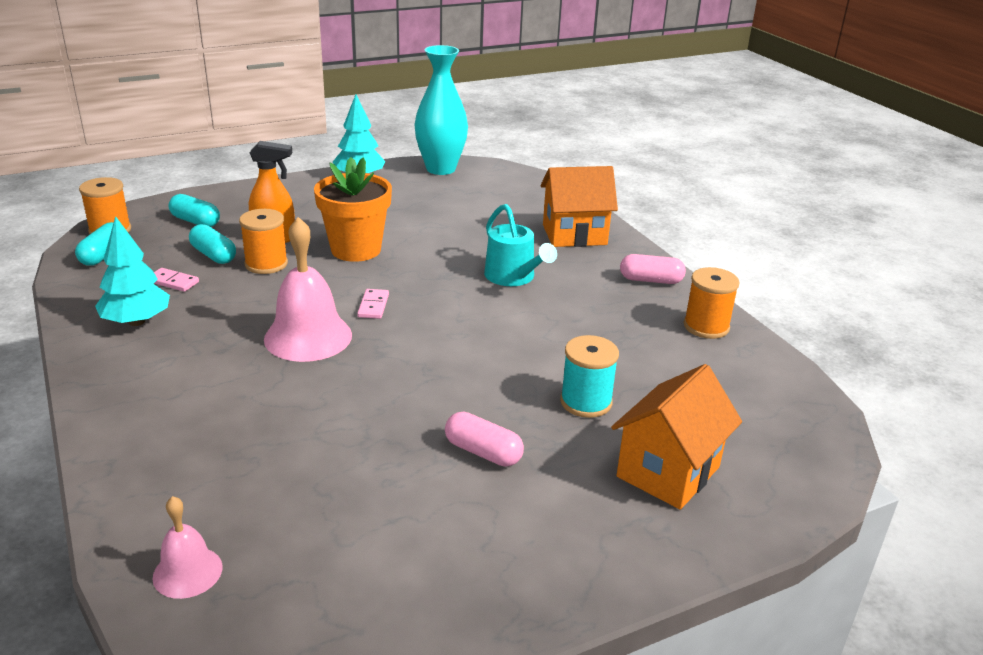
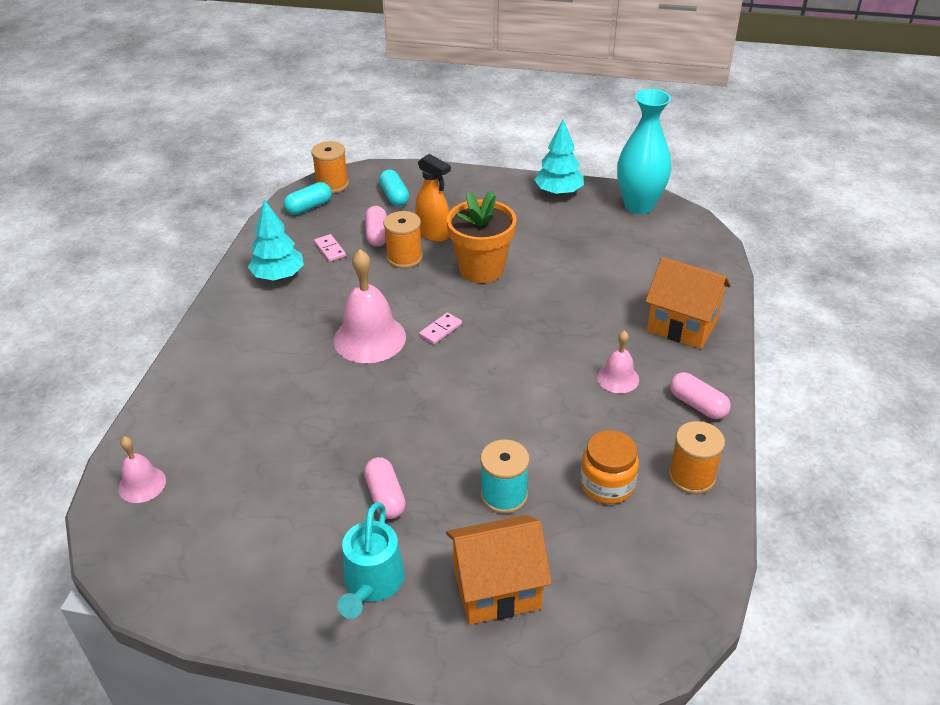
camera: 40 degrees right, 10 degrees up
turquoise capsule [189,224,236,264] -> pink capsule [365,206,387,246]
turquoise watering can [484,204,557,286] -> turquoise watering can moved to [338,502,405,619]
none -> orange jar [580,430,639,504]
none -> pink bell [597,330,639,393]

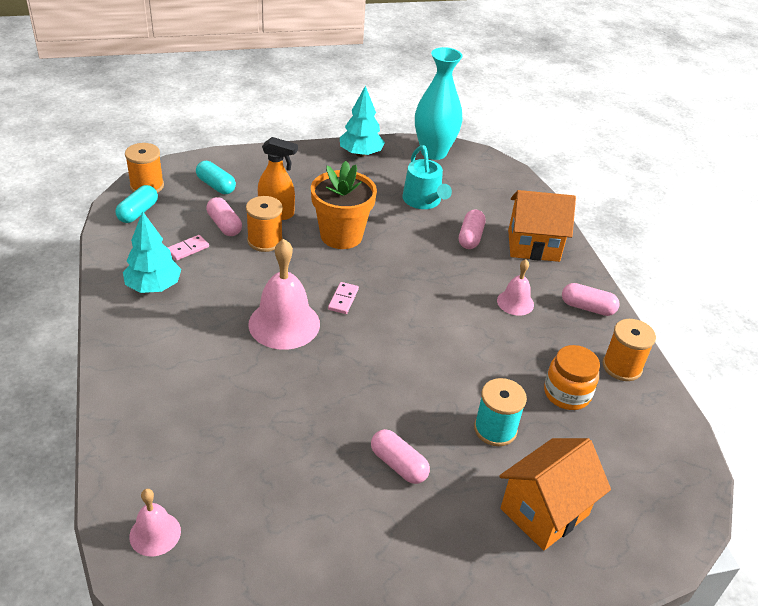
camera: 30 degrees left, 0 degrees up
pink domino [314,234,346,262] -> pink domino turned 75 degrees counterclockwise [167,235,209,261]
turquoise watering can [338,502,405,619] -> turquoise watering can moved to [403,145,452,209]
none -> pink capsule [459,210,486,249]

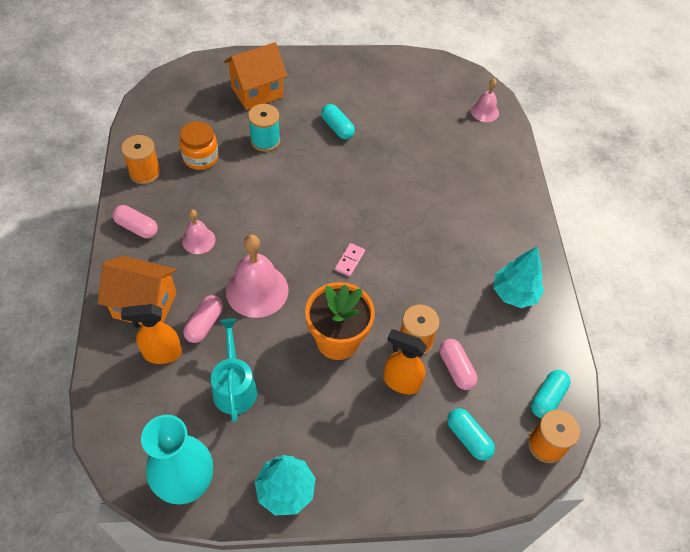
camera: 170 degrees left, 15 degrees up
pink domino [167,235,209,261] -> none
pink bell [249,239,320,350] -> pink bell moved to [226,235,289,318]
pink capsule [371,429,430,484] -> turquoise capsule [321,104,355,139]
none -> orange spray bottle [121,304,182,364]

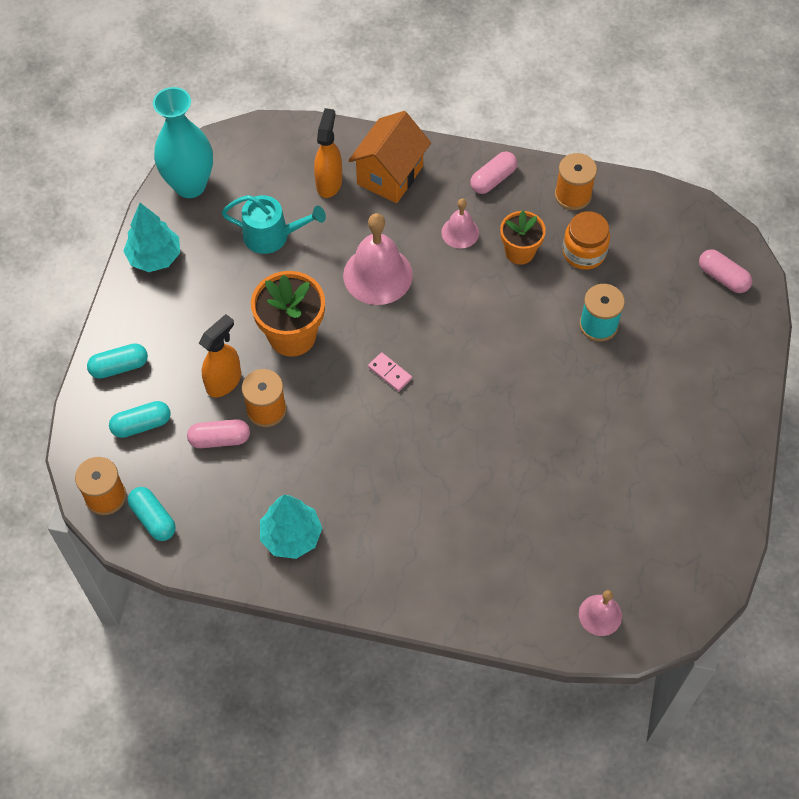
camera: 110 degrees right, 5 degrees up
pink capsule [183,295,223,343] -> pink capsule moved to [699,249,752,293]
orange house [224,42,287,110] -> none
turquoise capsule [321,104,355,139] -> turquoise capsule moved to [87,343,148,379]
none -> orange flower pot [500,210,546,265]

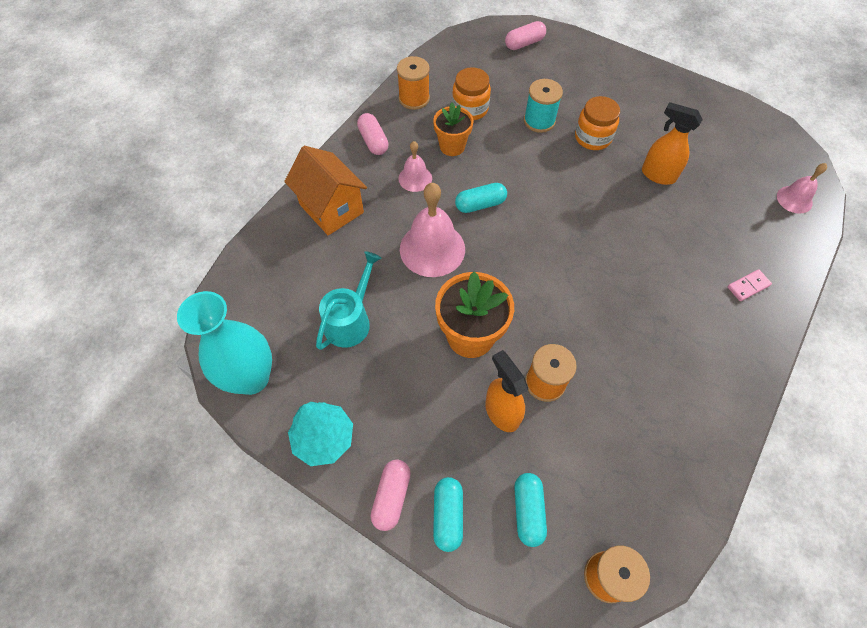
camera: 70 degrees left, 0 degrees up
turquoise capsule [128,487,176,541] -> turquoise capsule moved to [455,183,507,213]
pink capsule [187,419,250,448] -> pink capsule moved to [371,460,411,531]
turquoise tree [260,495,322,559] -> none
orange spray bottle [314,108,342,198] -> orange spray bottle moved to [642,102,703,185]
pink domino [368,352,412,392] -> pink domino moved to [727,269,772,301]
none -> orange jar [575,96,620,150]

